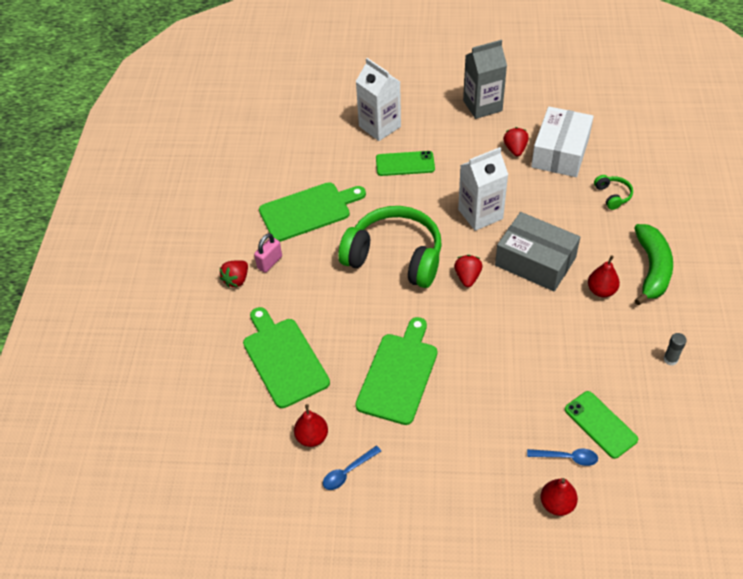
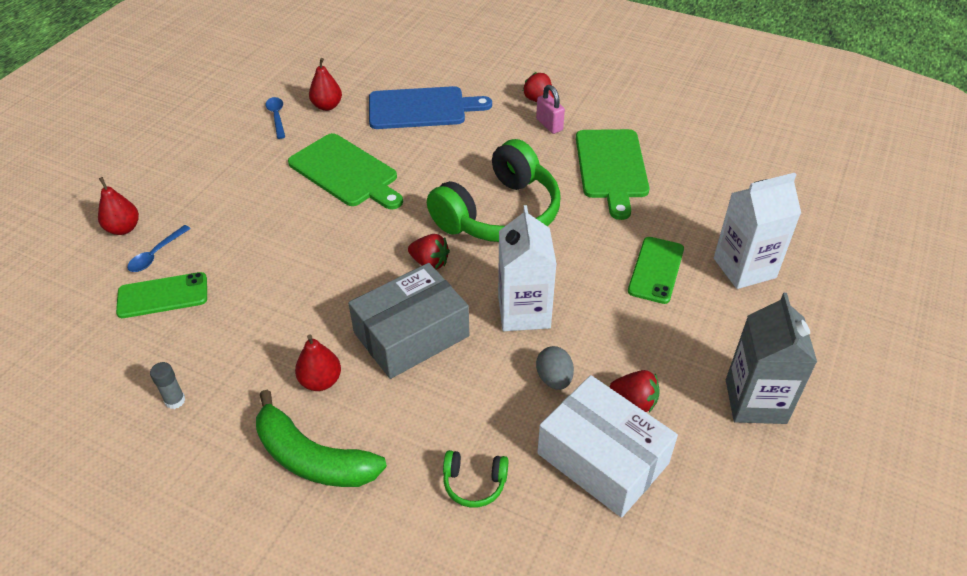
camera: 110 degrees right, 5 degrees down
green cutting board [243,307,330,408] -> blue cutting board [369,86,492,129]
none -> grey egg [536,346,574,390]

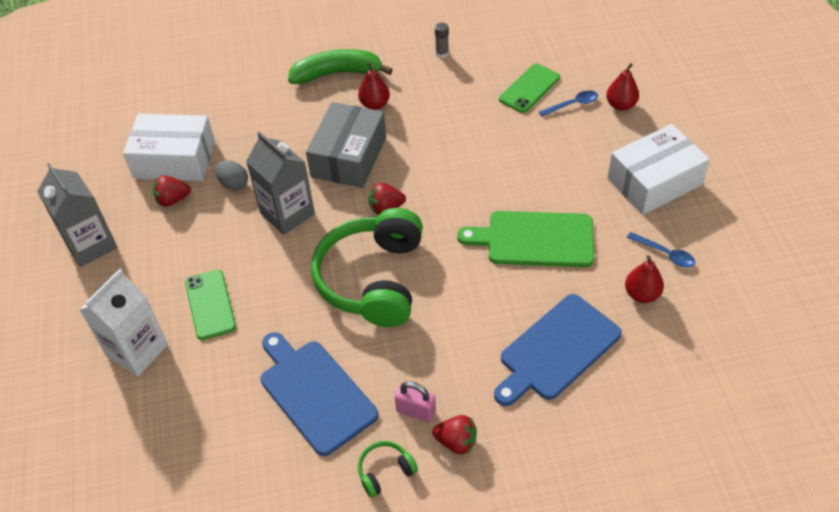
camera: 145 degrees right, 5 degrees up
blue spoon [127,225,191,272] -> blue spoon turned 75 degrees clockwise [539,90,598,117]
green headphones [443,450,509,508] -> green headphones moved to [358,441,418,498]
white carton [498,205,557,331] -> grey carton [246,131,315,235]
green cutting board [576,129,649,220] -> blue cutting board [260,332,378,456]
none -> white box [607,124,710,215]

